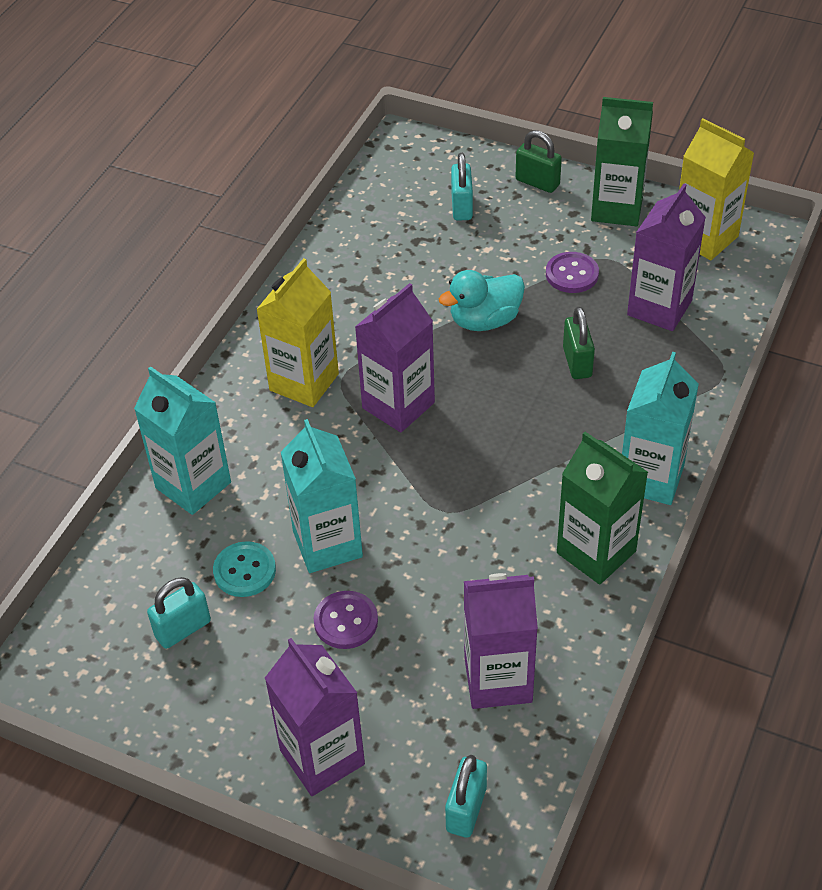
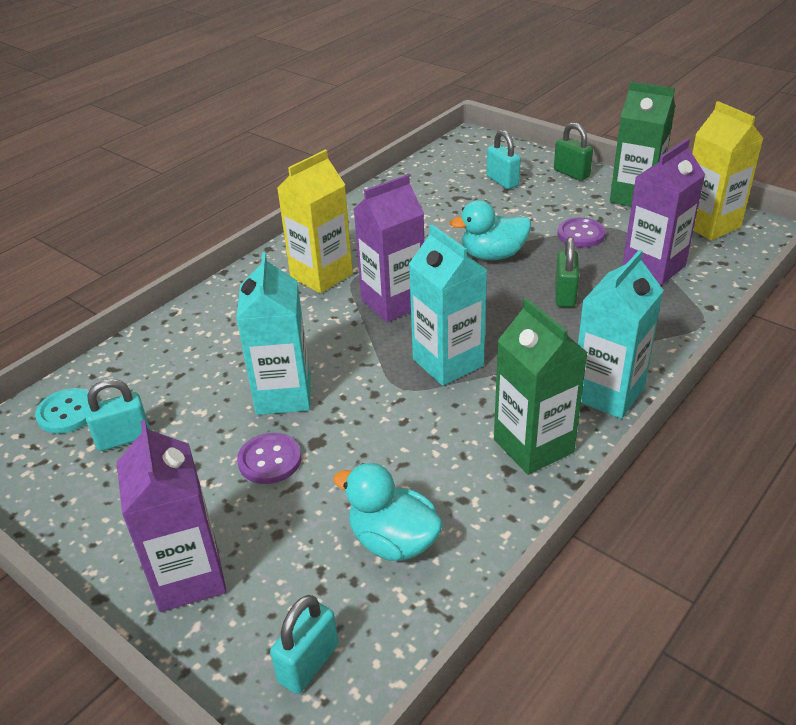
camera: 15 degrees right, 10 degrees down
turquoise carton [134,366,231,515] -> turquoise carton moved to [409,225,487,386]
turquoise button [213,541,276,597] -> turquoise button moved to [35,388,89,434]
turquoise padlock [451,153,473,221] -> turquoise padlock turned 45 degrees counterclockwise [486,130,521,189]
purple carton [464,573,538,709] -> turquoise duck [333,463,443,561]

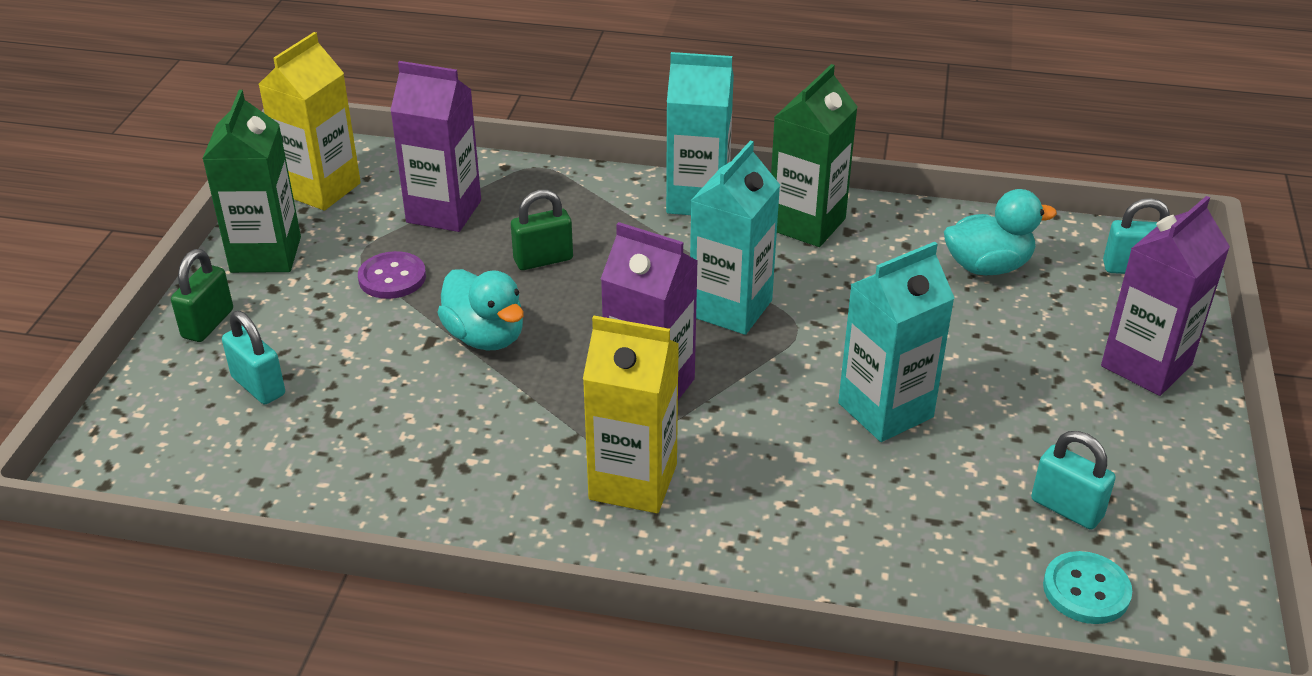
camera: 120 degrees left, 0 degrees up
purple button [237,433,301,484] -> none
turquoise duck [333,463,443,561] -> turquoise duck turned 105 degrees counterclockwise [944,189,1057,275]
turquoise padlock [486,130,521,189] -> turquoise padlock turned 75 degrees counterclockwise [222,311,285,404]

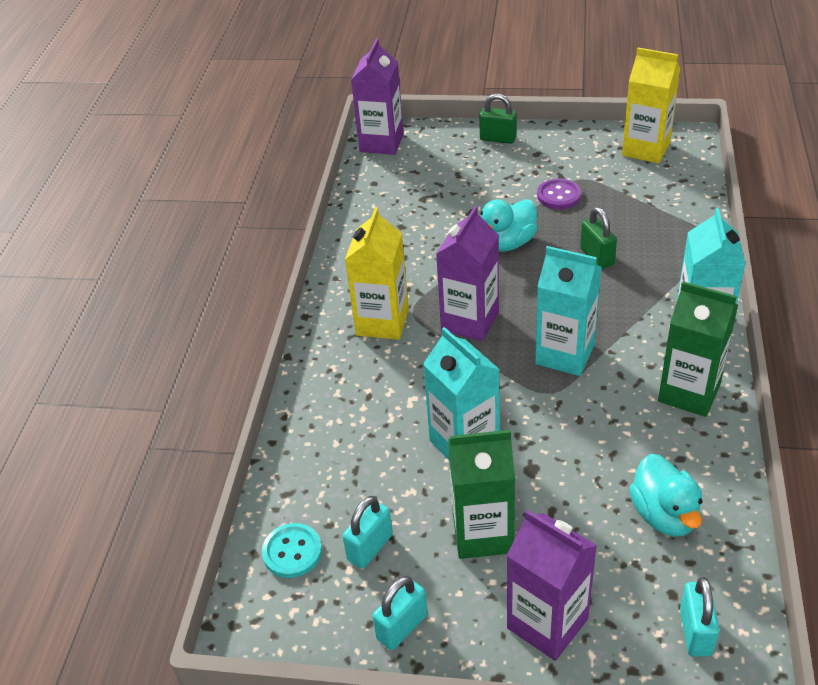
camera: 90 degrees right, 5 degrees up
green carton [202,90,301,273] -> green carton moved to [448,430,515,559]
turquoise padlock [222,311,285,404] -> turquoise padlock moved to [372,576,427,650]
purple carton [390,61,481,232] -> purple carton moved to [351,38,404,155]

